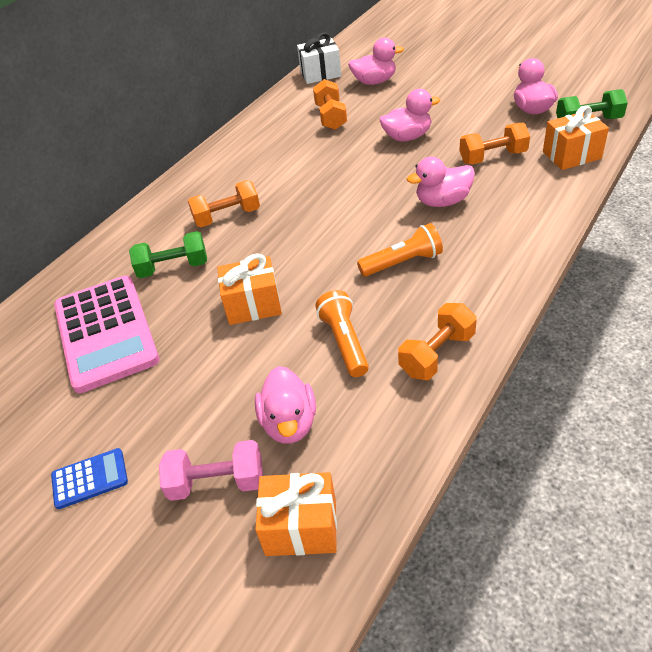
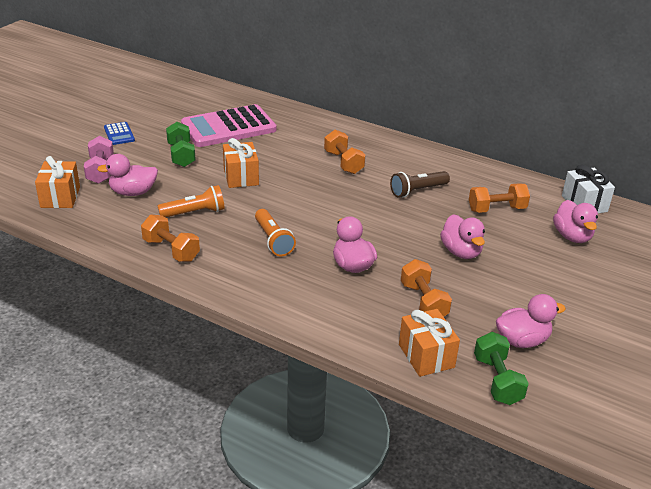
camera: 80 degrees right, 10 degrees down
green dumbbell [129,231,207,278] -> green dumbbell moved to [166,122,196,167]
none -> brown flashlight [390,171,450,197]

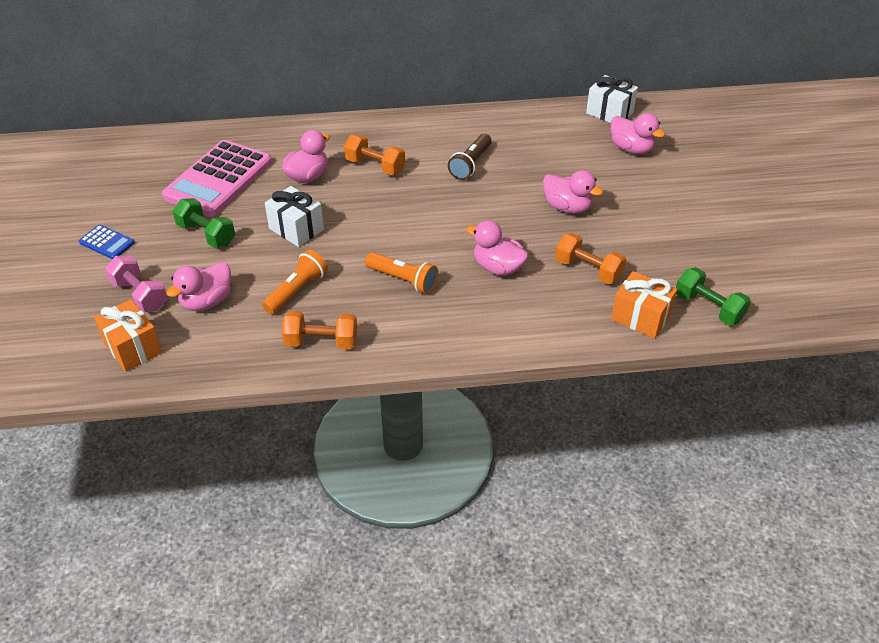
camera: 35 degrees left, 10 degrees up
orange gift [223,138,259,188] -> white gift [265,186,324,247]
orange dumbbell [469,183,530,213] -> none
pink duck [496,294,566,348] -> pink duck moved to [282,130,330,183]

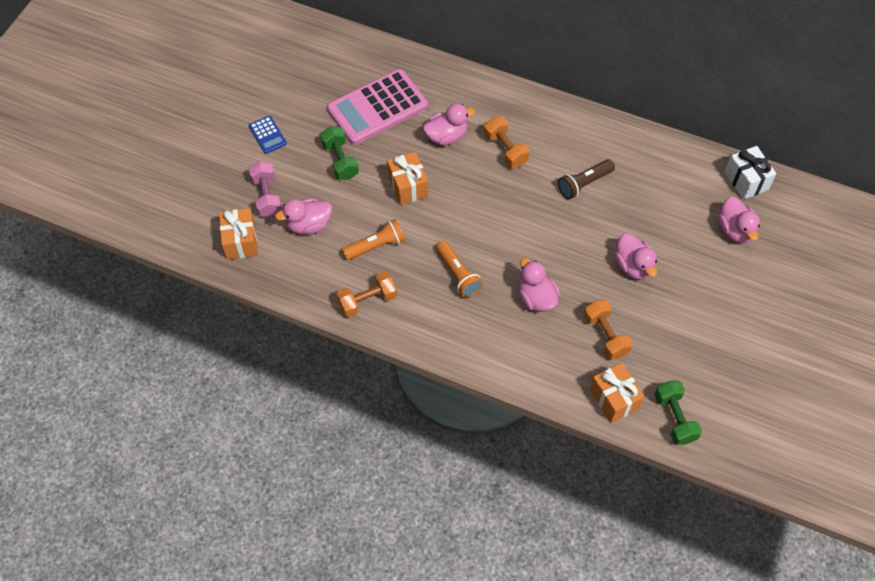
camera: 30 degrees right, 15 degrees up
white gift [265,186,324,247] -> orange gift [387,152,428,205]
orange dumbbell [282,311,357,349] -> orange dumbbell turned 60 degrees counterclockwise [336,271,397,318]

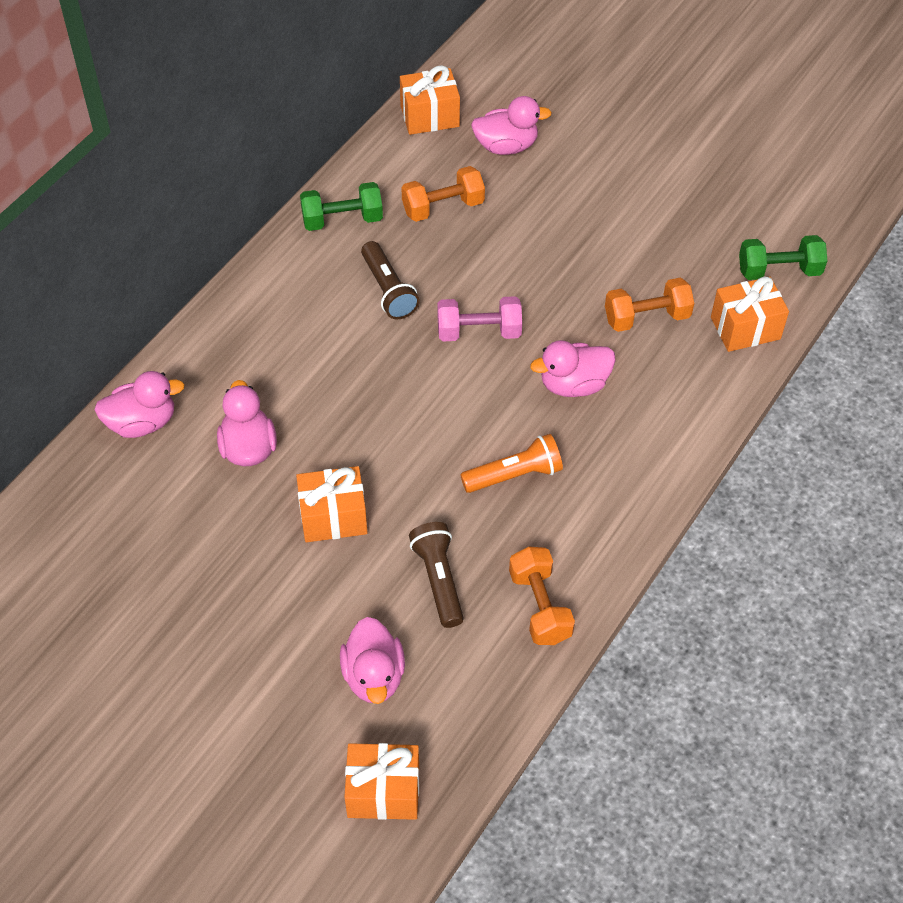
camera: 80 degrees left, 5 degrees down
blue calculator [248,116,287,154] -> none
pink dumbbell [249,161,282,217] -> pink dumbbell moved to [437,296,522,342]
green dumbbell [320,127,359,180] -> green dumbbell moved to [300,182,383,231]
pink calculator [327,69,428,145] -> none
orange flashlight [342,219,405,260] -> brown flashlight [409,522,464,628]
orange dumbbell [484,117,530,168] -> orange dumbbell moved to [401,166,485,222]
pink duck [614,233,657,280] -> pink duck moved to [95,371,185,438]
white gift [724,146,776,200] -> orange gift [400,65,460,135]

